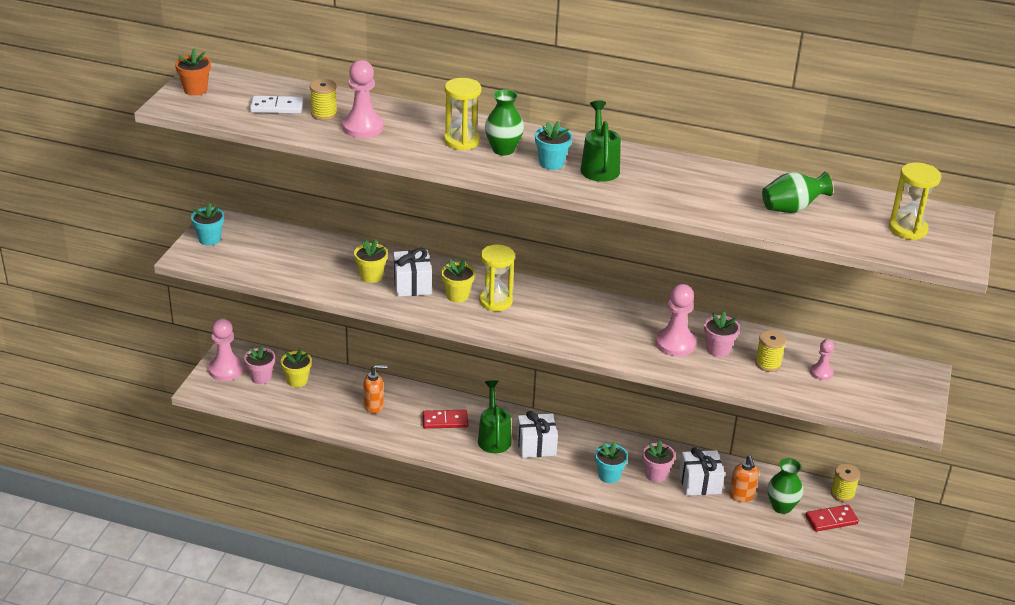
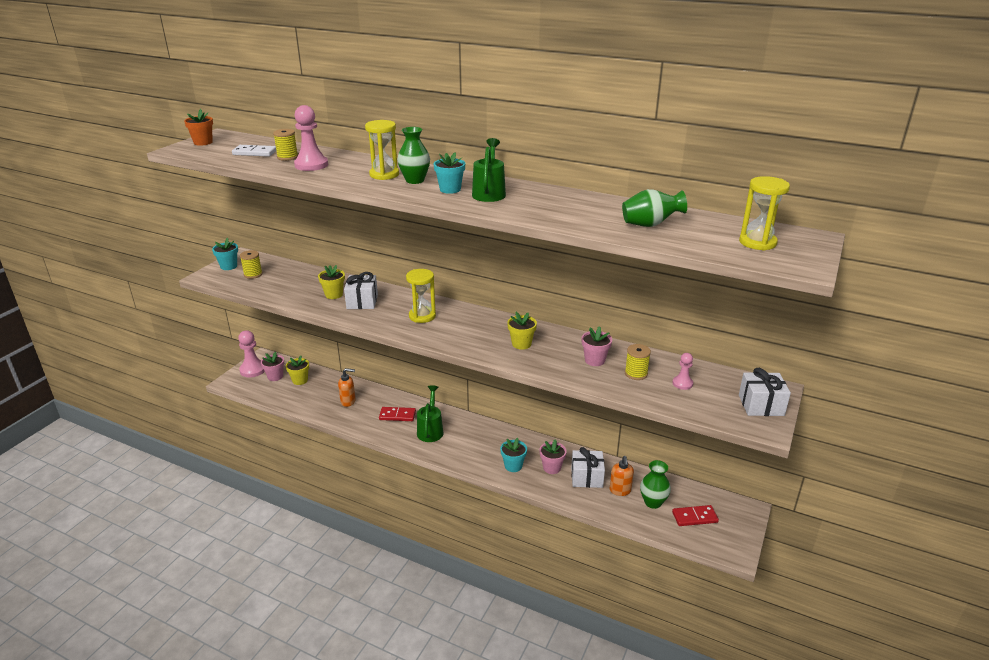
camera: 10 degrees right, 5 degrees down
yellow flower pot [441,259,475,303] -> yellow flower pot moved to [507,312,537,349]
white gift [517,411,558,458] -> white gift moved to [739,368,791,416]
pink pawn [656,284,696,357] -> none
yellow spool [831,464,860,502] -> yellow spool moved to [240,250,263,279]

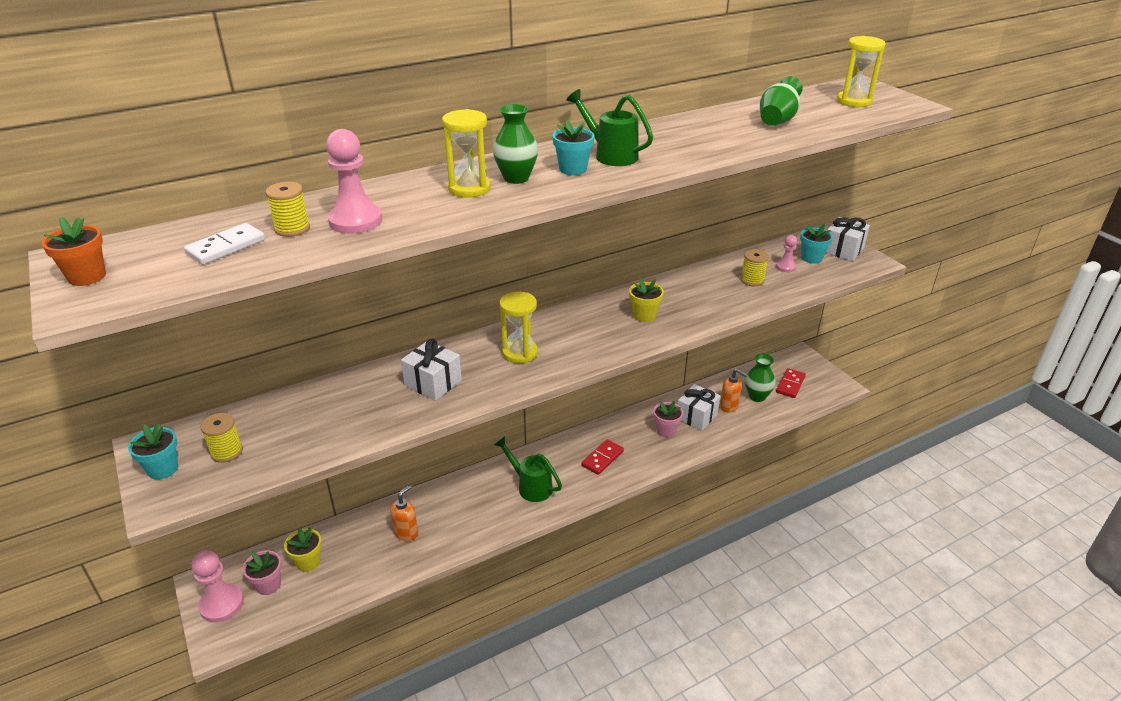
camera: 55 degrees left, 5 degrees up
yellow flower pot [318,265,345,299] -> none
red domino [379,407,416,421] -> red domino moved to [581,439,624,475]
turquoise flower pot [500,438,527,472] -> turquoise flower pot moved to [800,224,833,264]
pink flower pot [582,326,612,366] -> none

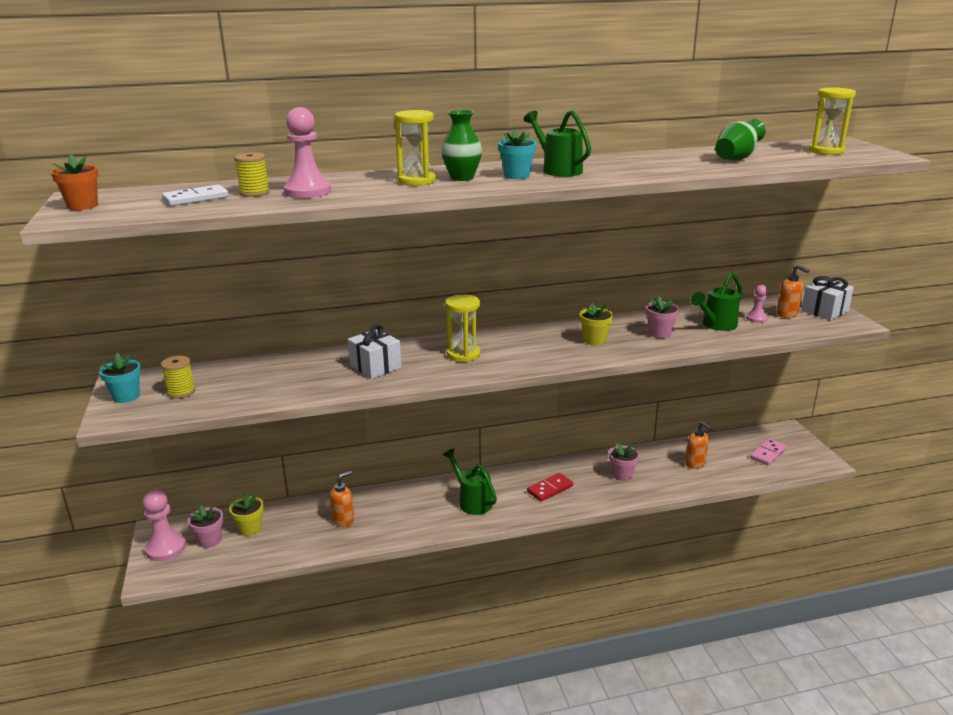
camera: 15 degrees right, 10 degrees down
white gift [678,384,720,431] -> none
yellow spool [741,249,769,287] -> green watering can [691,272,742,331]
green vase [745,354,776,402] -> none
red domino [776,368,806,398] -> pink domino [750,438,787,466]
turquoise flower pot [800,224,833,264] -> orange soap dispenser [777,265,809,318]
none -> pink flower pot [646,295,679,339]

